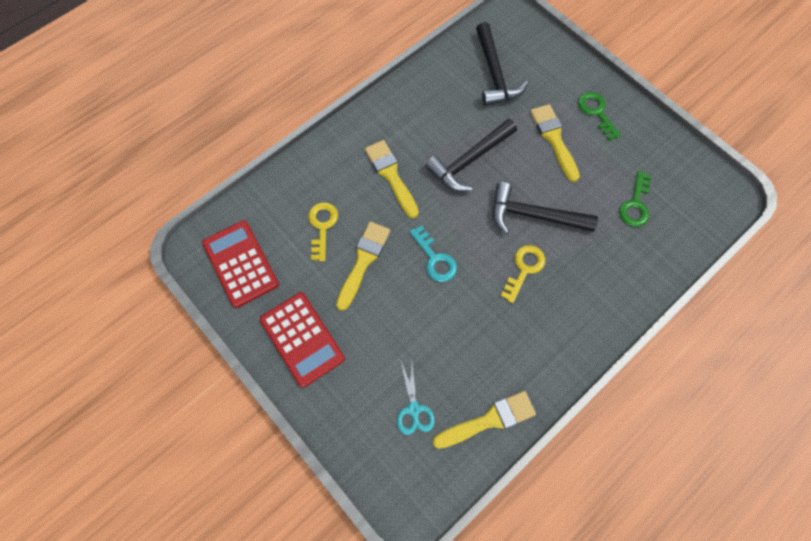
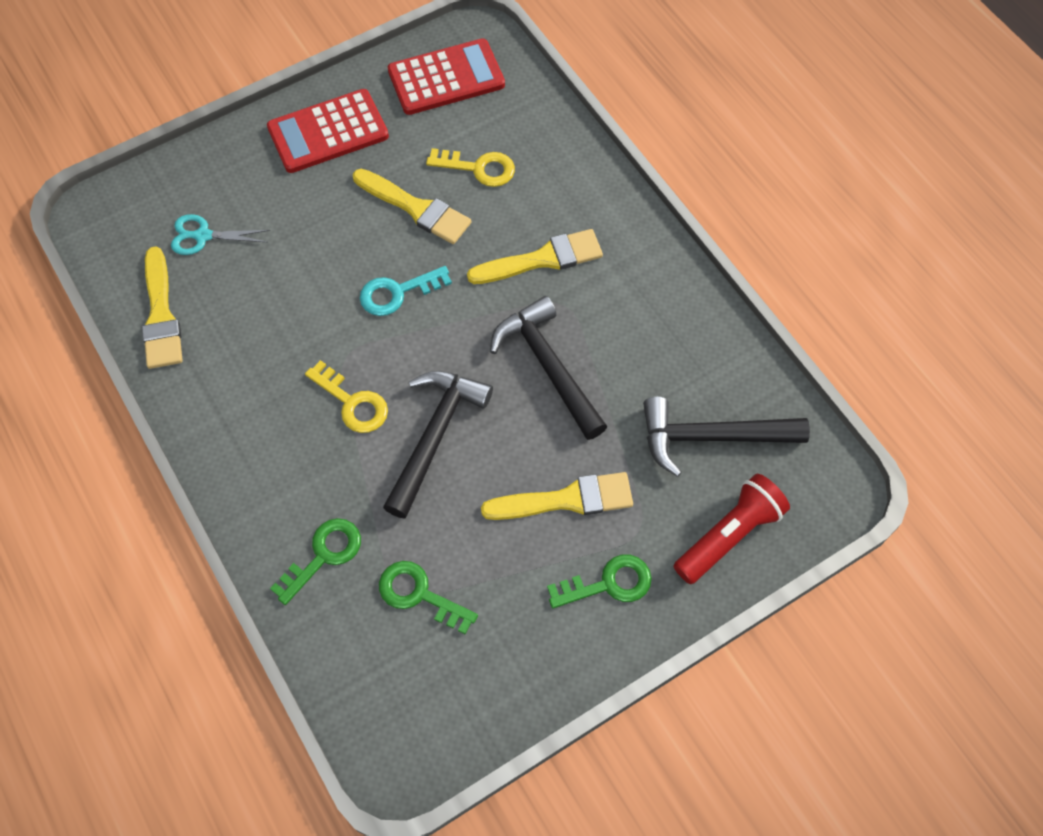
camera: 100 degrees right, 5 degrees down
none -> green key [270,518,361,605]
none -> red flashlight [674,474,790,584]

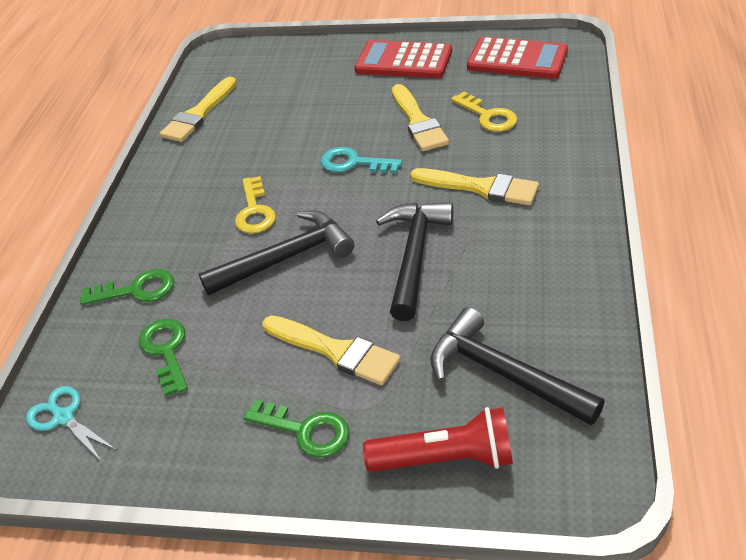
camera: 45 degrees right, 20 degrees down
turquoise scissors [171,214,270,255] -> turquoise scissors moved to [26,386,116,461]

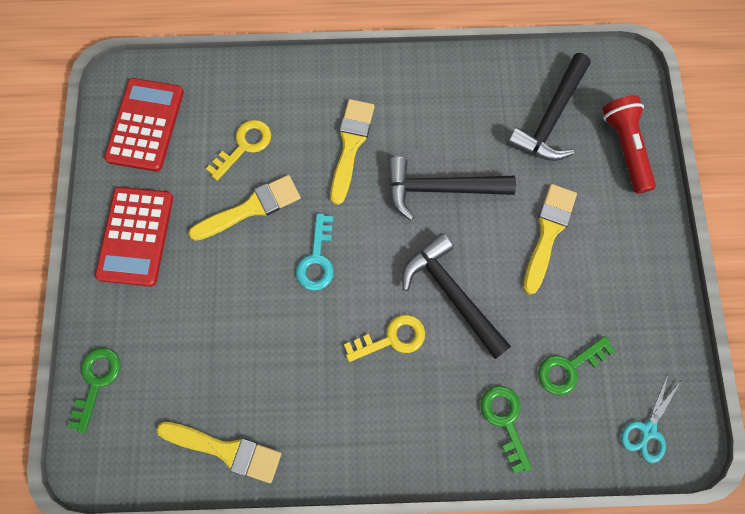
camera: 105 degrees left, 30 degrees up
green key [243,399,349,458] -> green key moved to [67,348,121,433]

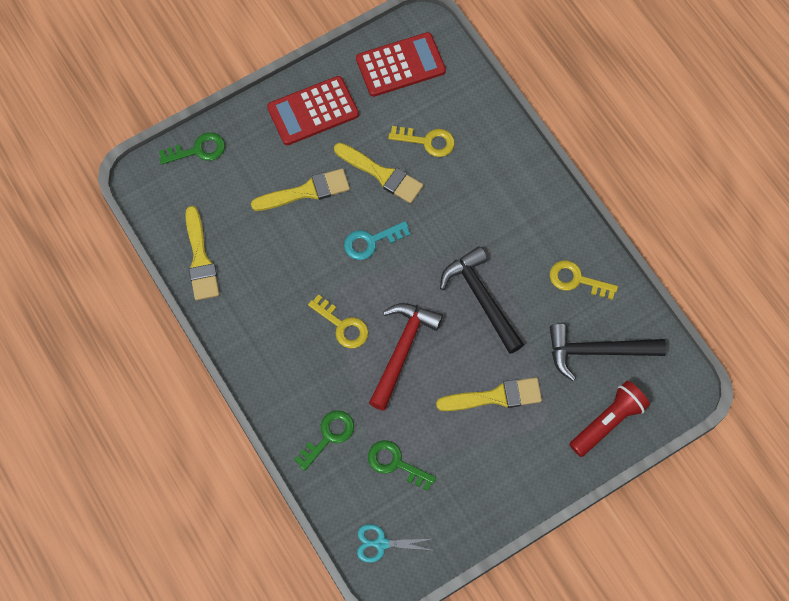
camera: 60 degrees right, 5 degrees down
yellow brush [330,99,374,205] -> yellow brush moved to [251,168,350,211]
black hammer [402,233,511,359] -> red hammer [369,303,443,411]
none -> yellow key [550,260,618,300]

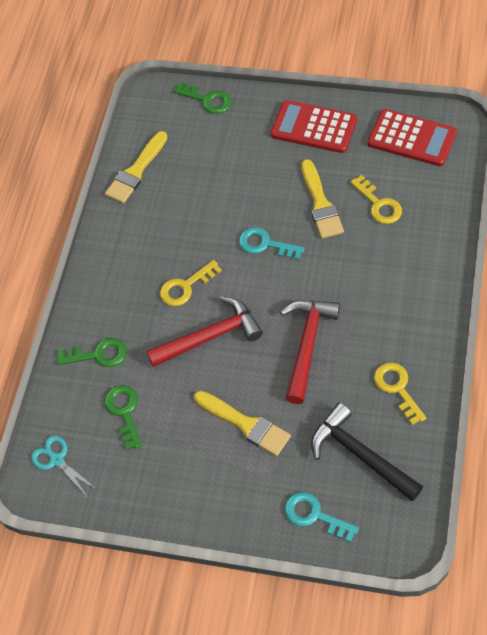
camera: 50 degrees right, 10 degrees down
yellow brush [251,168,350,211] -> none
yellow key [308,294,368,348] -> yellow key turned 60 degrees clockwise [160,260,222,306]
black hammer [440,246,524,354] -> red hammer [280,300,340,404]
red flashlight [569,381,650,457] -> turquoise key [285,492,359,542]

